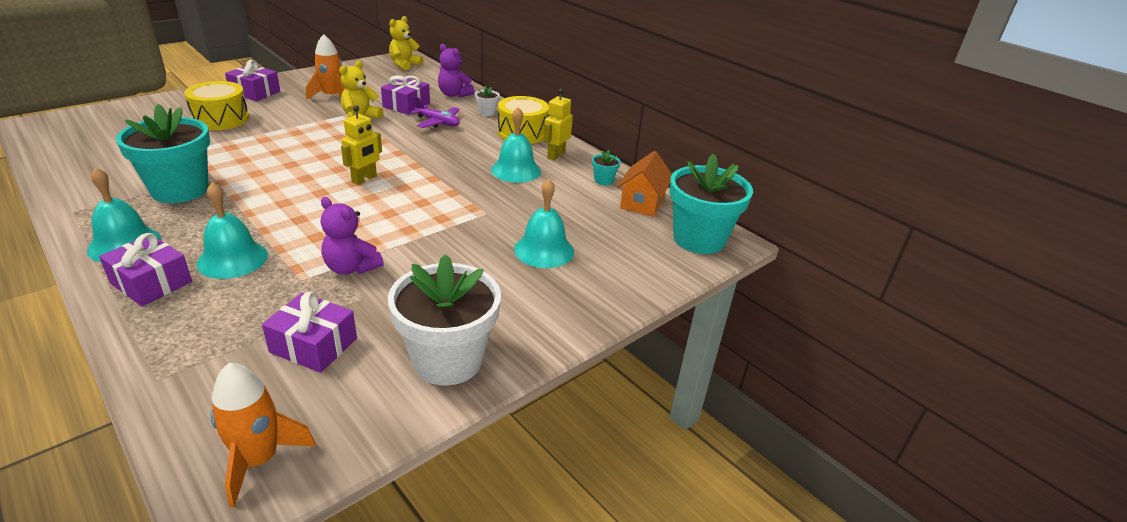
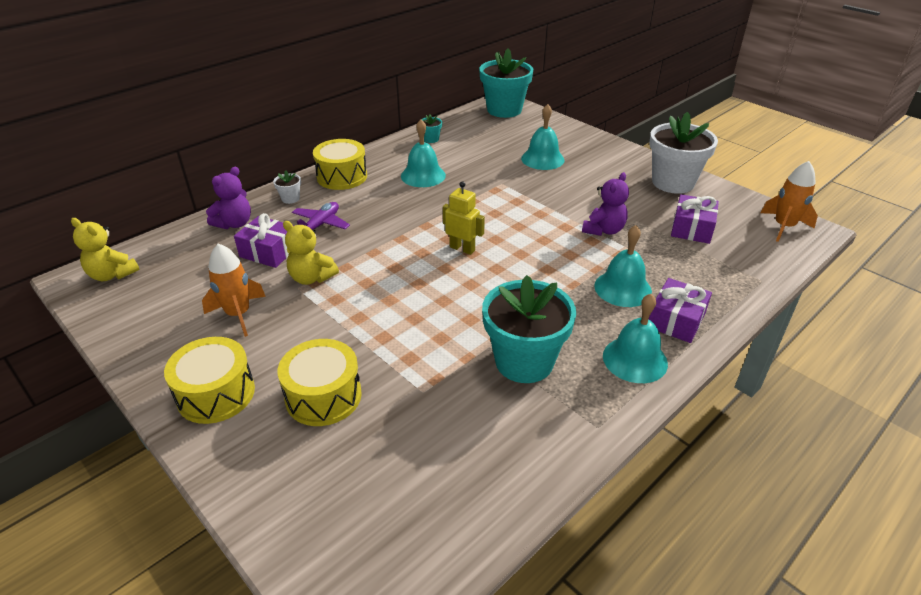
camera: 90 degrees left, 5 degrees up
purple gift [225,60,280,101] -> yellow drum [164,337,255,424]
yellow robot [544,88,573,160] -> none
orange house [617,151,672,217] -> none

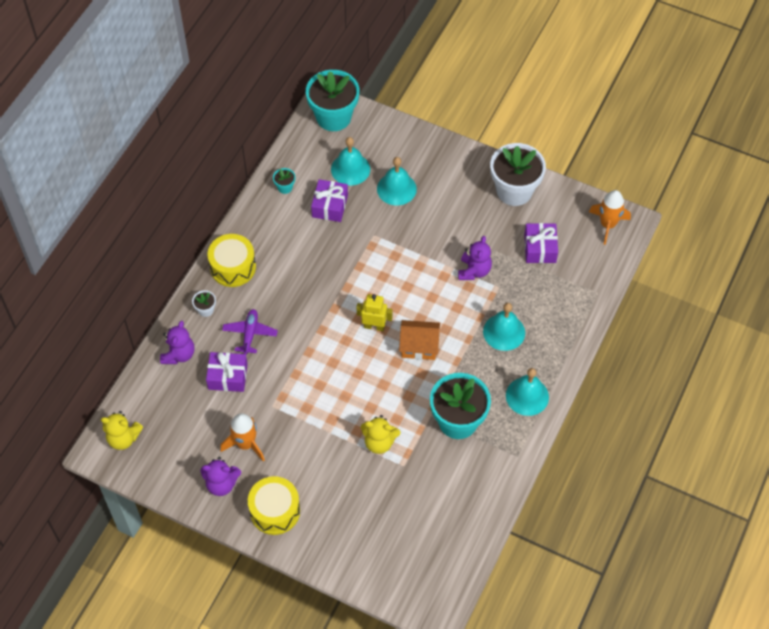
camera: 20 degrees left, 20 degrees up
yellow drum [277,339,362,426] -> none
yellow teddy bear [283,221,339,285] -> yellow teddy bear moved to [361,415,400,454]
turquoise bell [401,120,446,187] -> turquoise bell moved to [331,137,370,186]
purple gift [649,278,712,343] -> purple gift moved to [311,179,348,222]
none -> purple teddy bear [200,457,241,496]
none -> orange house [399,320,440,360]

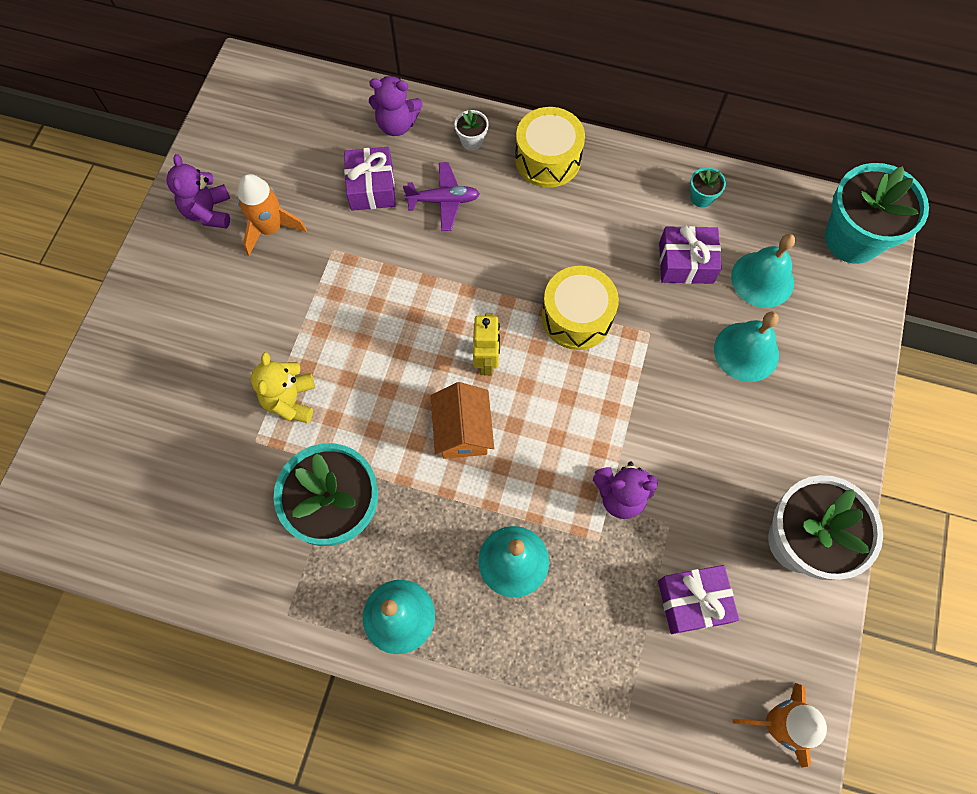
camera: 80 degrees right, 10 degrees up
yellow teddy bear [101,411,143,450] -> none
yellow drum [248,476,300,535] -> yellow drum moved to [542,266,619,350]

